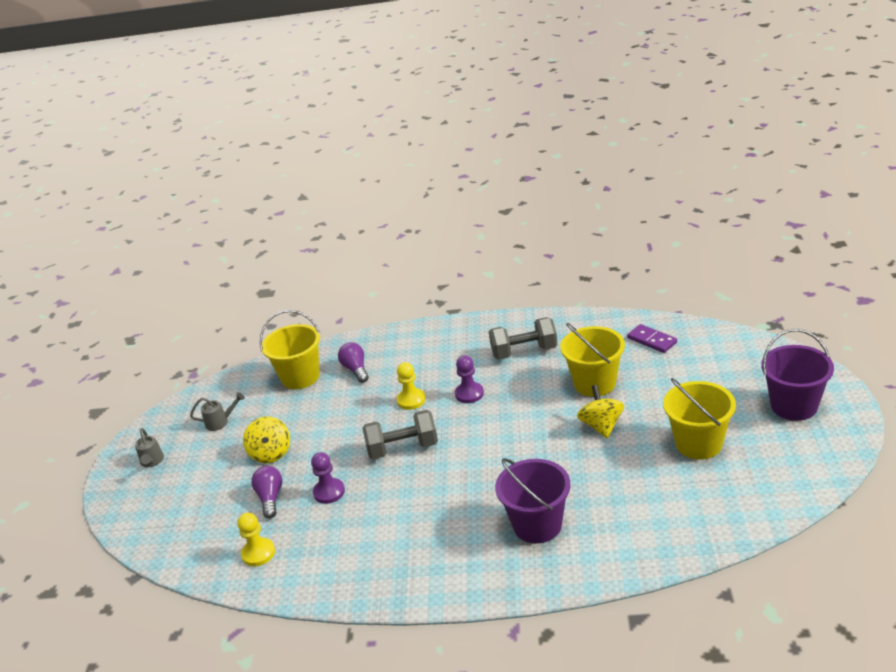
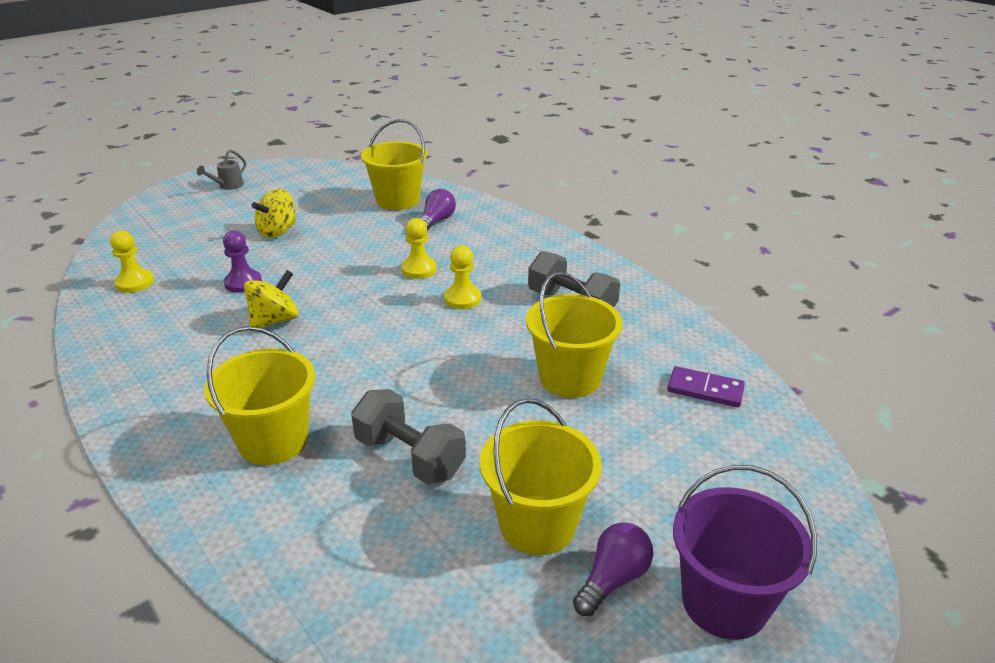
camera: 45 degrees right, 0 degrees up
grey watering can [190,392,245,431] -> none
purple light bulb [251,466,282,519] -> purple light bulb moved to [573,522,653,616]
grey dumbbell [362,410,438,459] -> grey dumbbell moved to [351,389,466,485]
purple pawn [455,356,484,403] -> yellow pawn [444,245,481,309]
purple bucket [495,458,571,543] -> yellow bucket [204,326,315,465]
yellow spinning top [577,385,624,439] -> yellow spinning top moved to [244,270,298,328]
purple domino [627,324,677,353] -> purple domino turned 75 degrees counterclockwise [667,366,745,407]

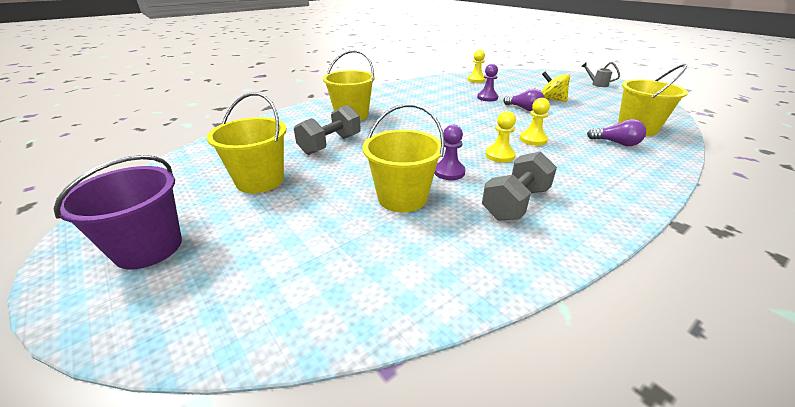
camera: 90 degrees right, 0 degrees up
yellow spinning top [244,270,298,328] -> none
purple light bulb [573,522,653,616] -> purple light bulb moved to [503,89,544,111]
purple domino [667,366,745,407] -> none
none -> purple pawn [434,125,465,180]

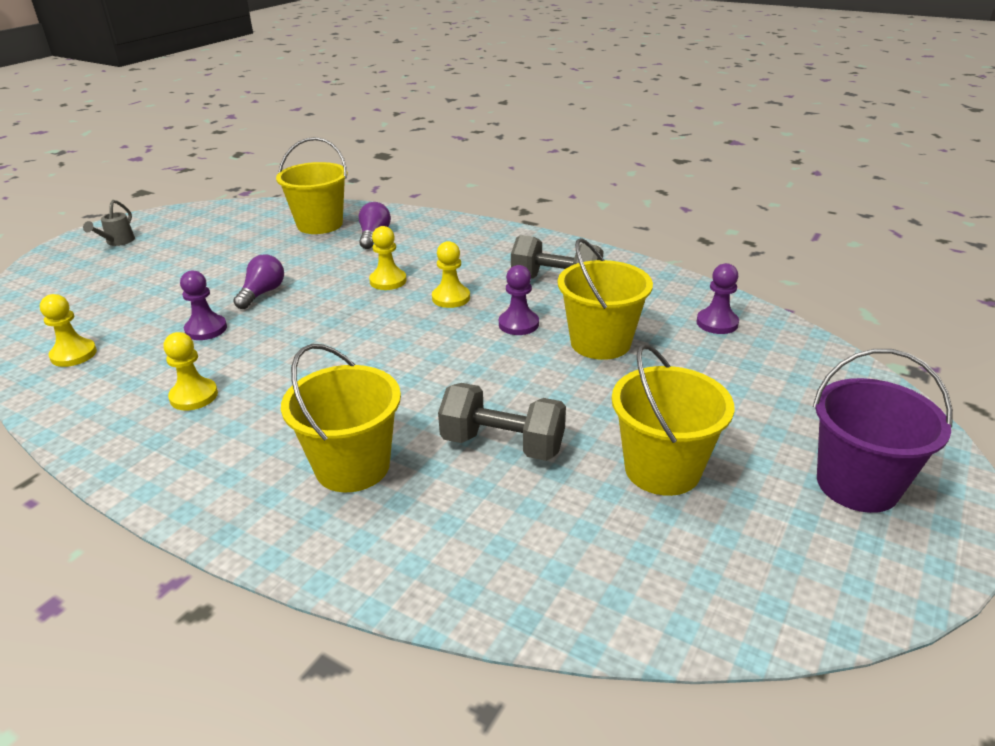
camera: 110 degrees left, 0 degrees up
yellow spinning top [542,72,570,102] -> none
none -> yellow pawn [164,332,218,410]
none -> purple pawn [696,263,739,334]

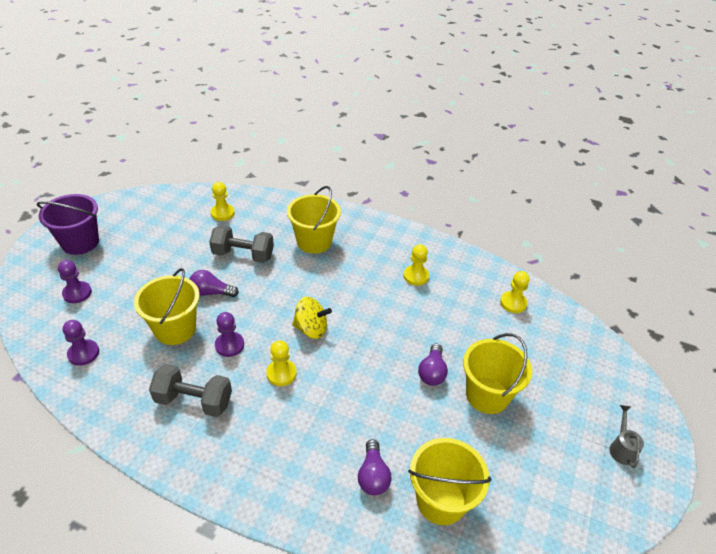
camera: 170 degrees right, 10 degrees up
purple pawn [180,270,227,340] -> purple pawn moved to [58,260,92,303]
yellow pawn [369,226,407,290] -> yellow pawn moved to [211,182,235,221]
yellow bucket [612,344,734,496] -> yellow bucket moved to [463,333,532,414]
none -> purple light bulb [190,270,239,297]
none -> yellow spinning top [292,297,332,339]

